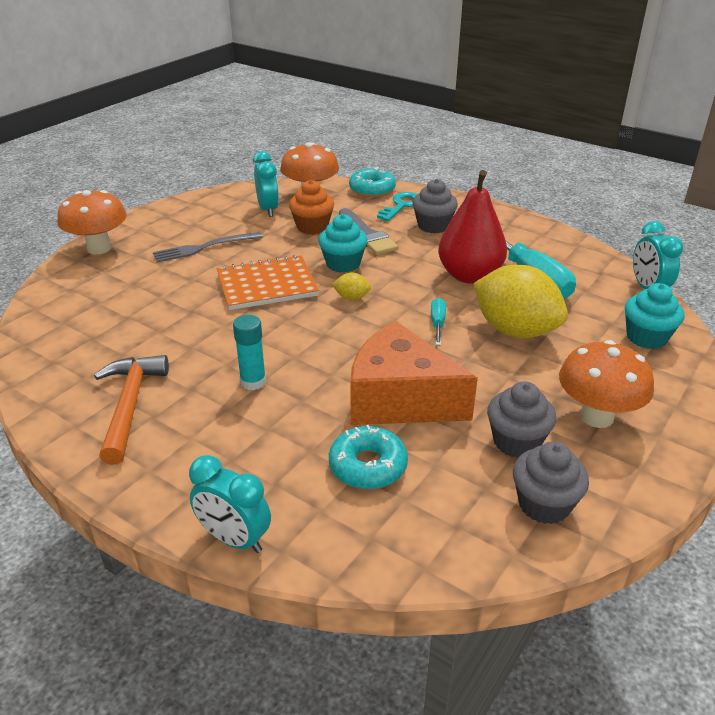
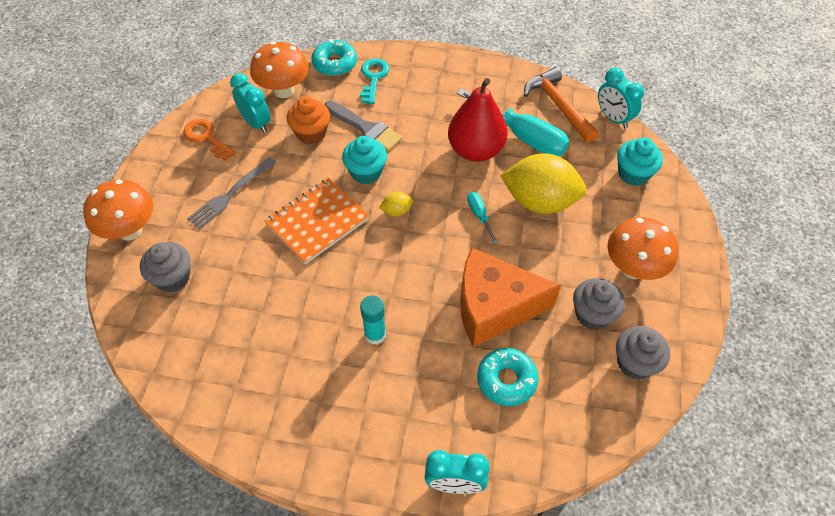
camera: 25 degrees left, 20 degrees up
orange hammer [94,355,169,465] -> orange hammer moved to [524,67,598,143]
grey cupcake [413,179,458,233] -> grey cupcake moved to [140,242,190,292]
none -> orange key [183,119,236,161]

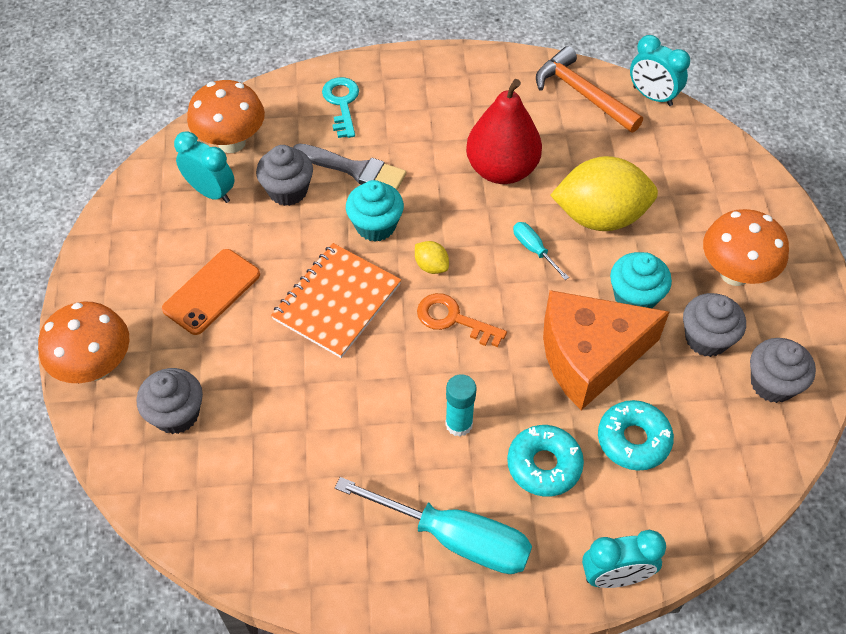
camera: 15 degrees left, 0 degrees up
orange key [183,119,236,161] -> orange key moved to [417,293,507,347]
grey fork [187,157,276,229] -> orange phone [162,249,260,335]
orange cupcake [287,97,330,145] -> grey cupcake [256,145,313,206]
turquoise donut [311,39,357,76] -> turquoise donut moved to [507,425,584,497]
yellow lemon [379,192,413,216] -> yellow lemon turned 75 degrees clockwise [415,241,449,274]
turquoise screwdriver [457,88,569,156] -> turquoise screwdriver moved to [335,477,532,574]
turquoise cupcake [617,137,663,186] -> turquoise cupcake moved to [610,252,672,308]

